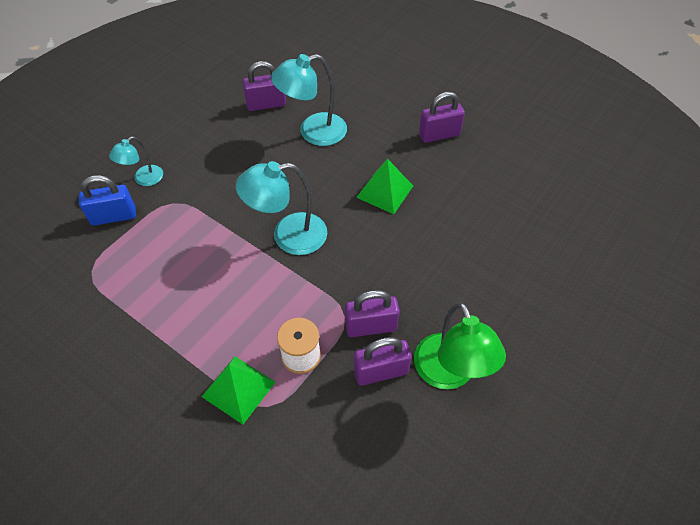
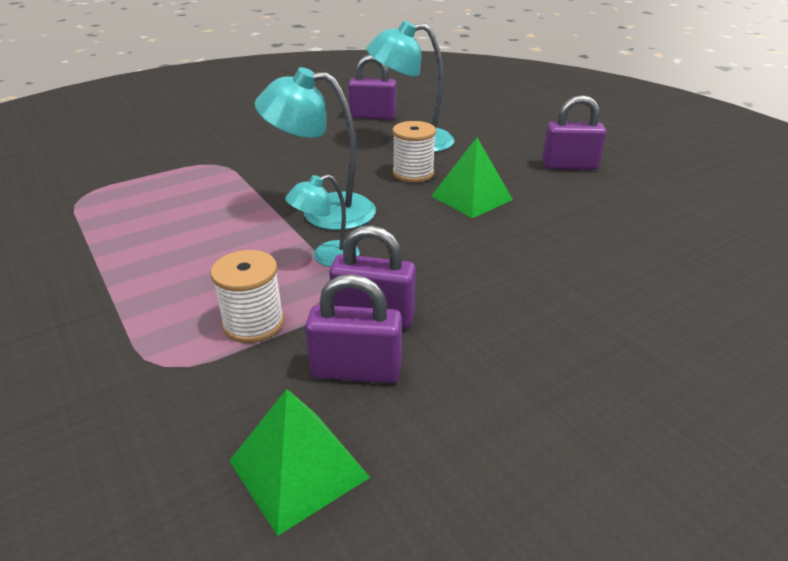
camera: 20 degrees right, 20 degrees down
blue padlock [79,175,136,226] -> none
turquoise lamp [109,136,163,186] -> turquoise lamp moved to [285,175,360,267]
green pyramid [202,356,275,425] -> green pyramid moved to [229,389,370,536]
green lamp [414,302,506,389] -> none
none -> white spool [393,121,436,183]

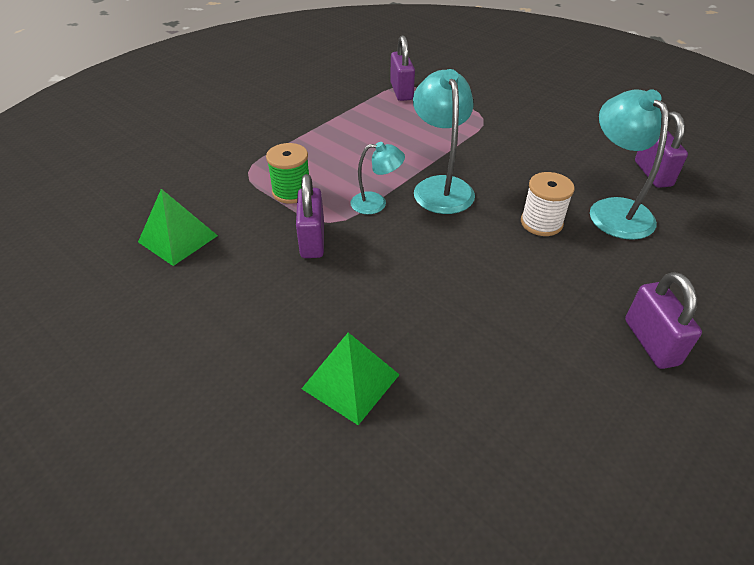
camera: 75 degrees right, 10 degrees up
white spool [211,250,284,343] -> green spool [266,143,309,204]
turquoise lamp [285,175,360,267] -> turquoise lamp turned 135 degrees clockwise [350,142,405,214]
purple padlock [305,274,402,383] -> purple padlock moved to [390,35,415,101]
green pyramid [431,137,513,218] -> green pyramid moved to [301,332,400,425]

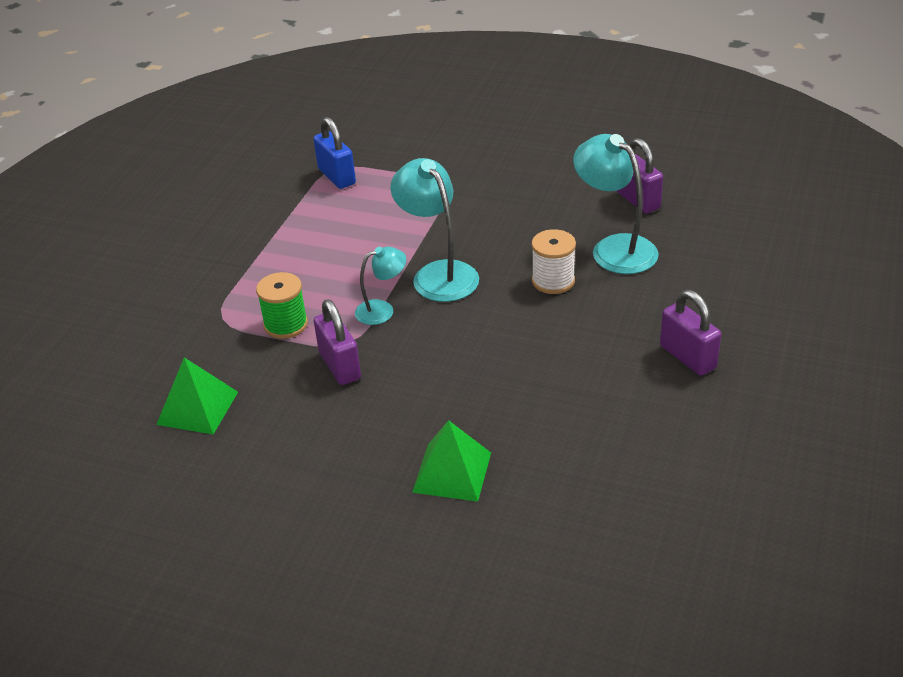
camera: 20 degrees left, 5 degrees down
purple padlock [390,35,415,101] -> blue padlock [313,117,356,189]

